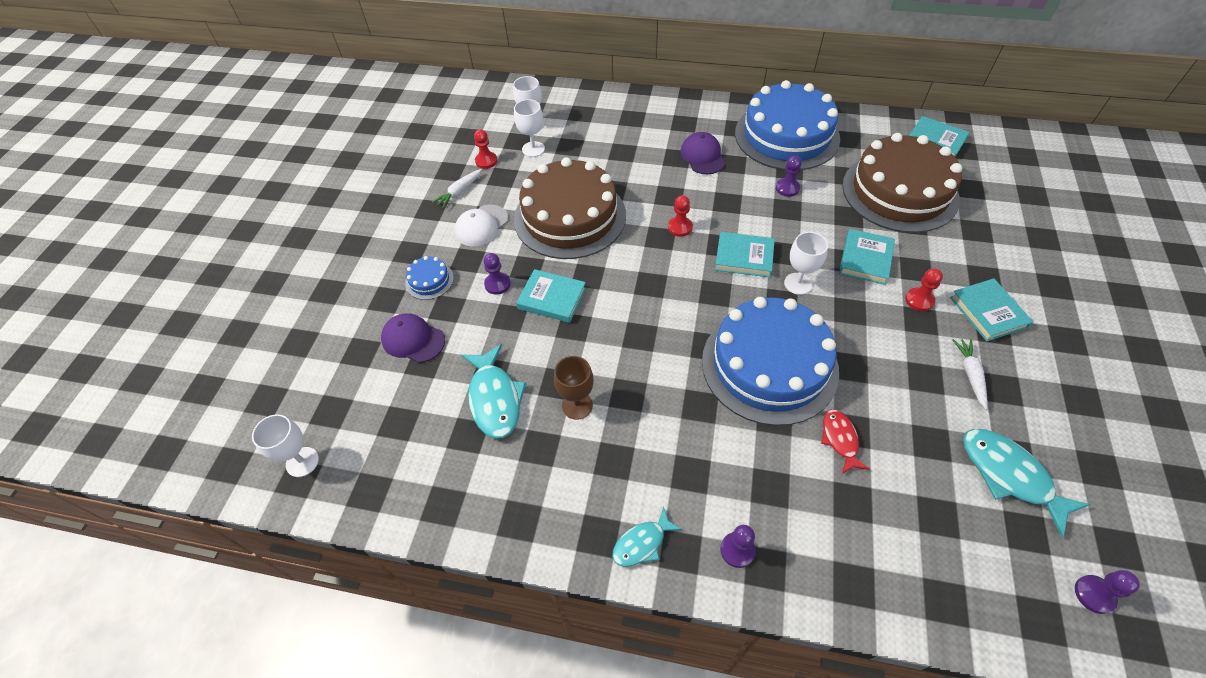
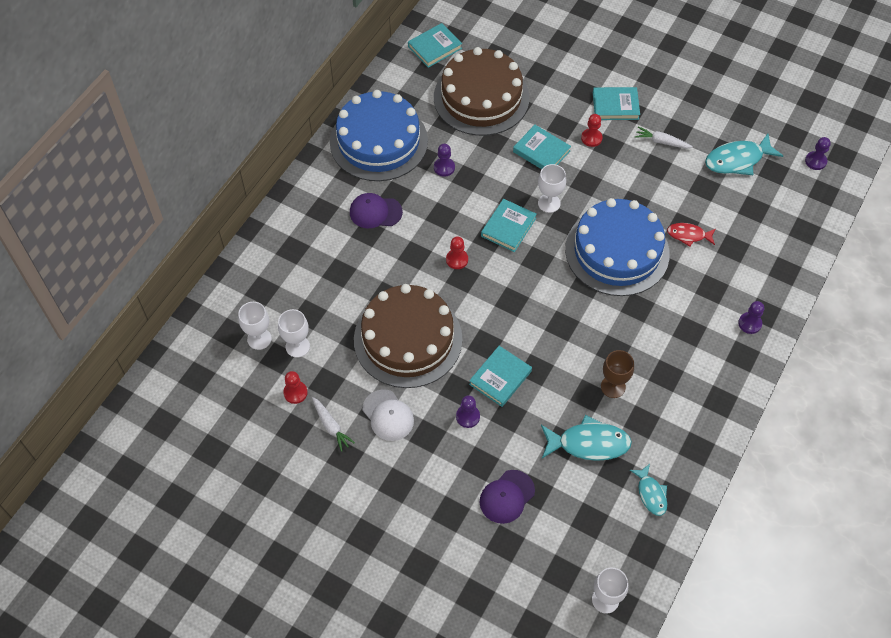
camera: 75 degrees left, 5 degrees up
blue cake [405,256,454,300] -> none
turquoise fish [612,506,682,567] -> turquoise fish moved to [630,464,667,516]

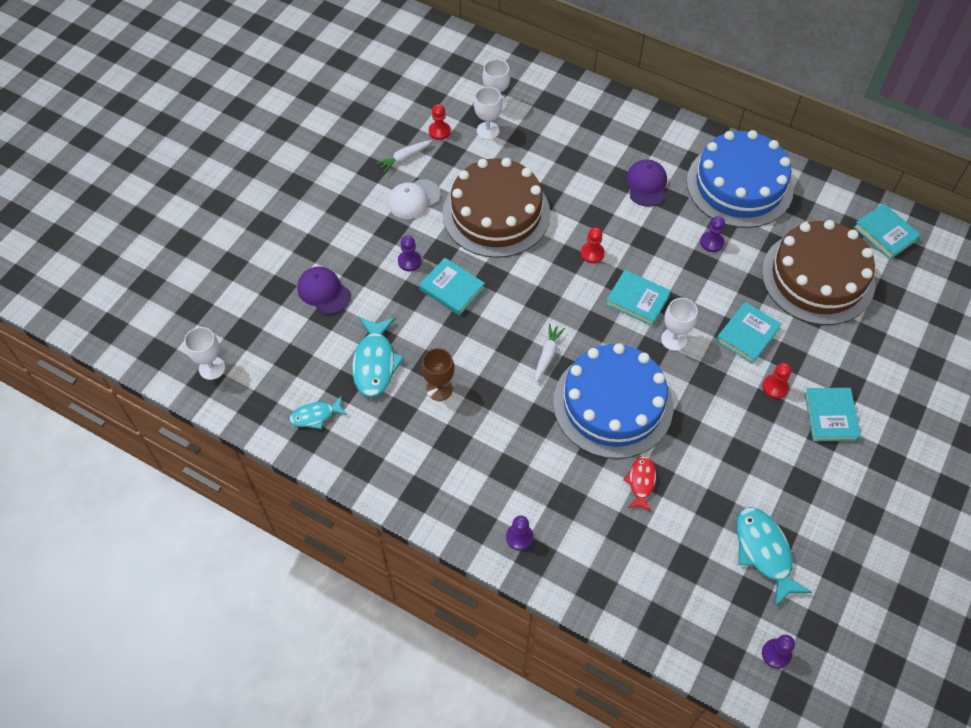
camera: 90 degrees right, 0 degrees up
white carrot [635,127,693,148] -> white carrot moved to [535,324,565,383]

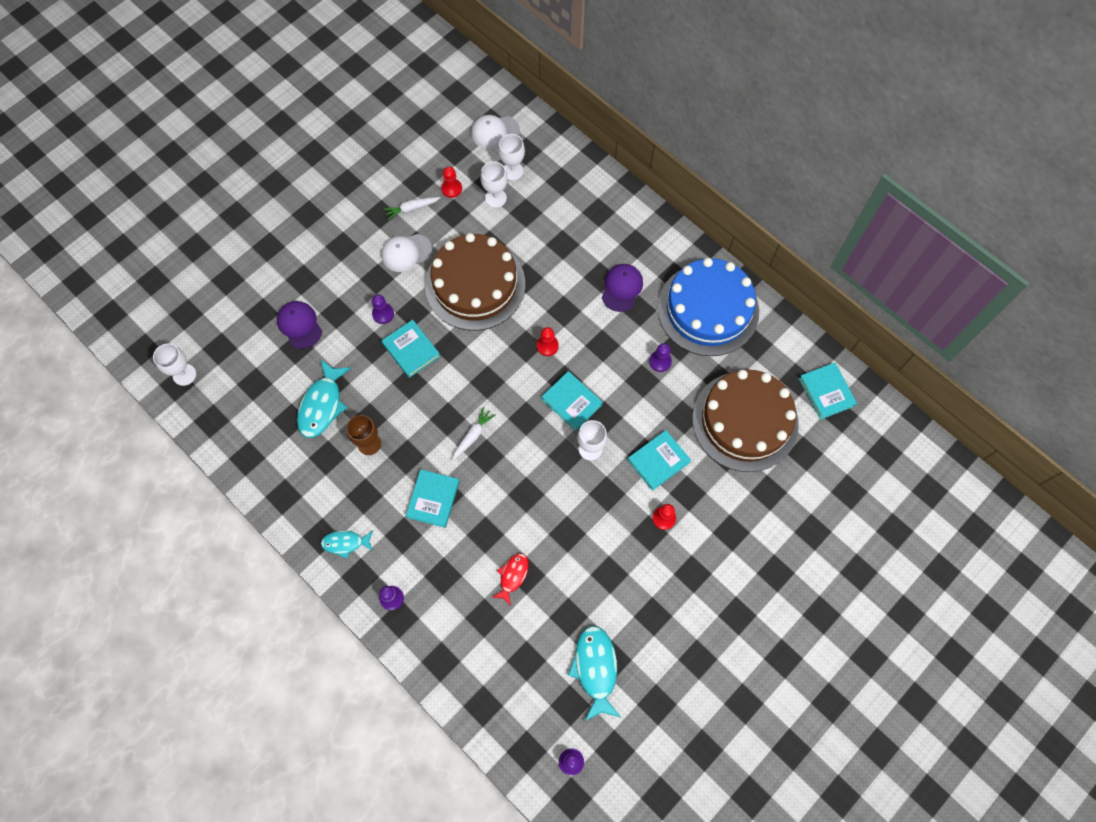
camera: 15 degrees right, 10 degrees up
turquoise fish [289,396,347,429] -> turquoise fish moved to [321,531,373,559]
blue cake [553,343,673,459] -> none
turquoise book [804,388,861,441] -> turquoise book moved to [406,469,460,528]
none -> white cap [471,115,520,149]

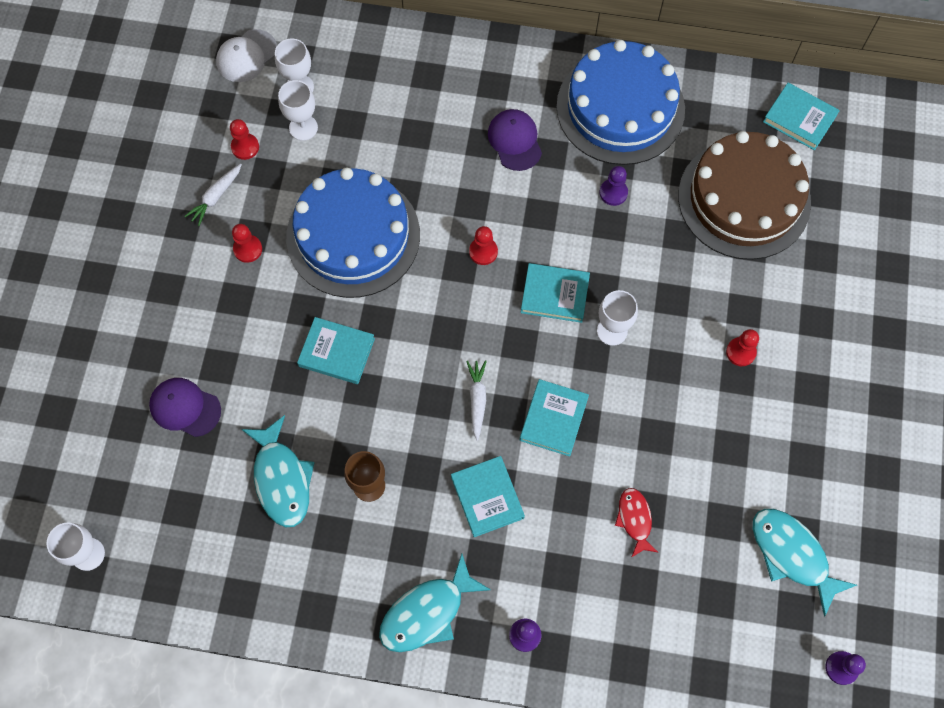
camera: 35 degrees left, 0 degrees up
turquoise fish [321,531,373,559] -> turquoise fish [379,554,491,652], size x1.68
purple pawn [372,294,394,324] -> none
white cap [381,234,432,272] -> red pawn [232,224,262,263]
brown cake [425,233,525,331] -> blue cake [286,167,420,298]
turquoise book [628,430,691,491] -> turquoise book moved to [520,379,589,457]

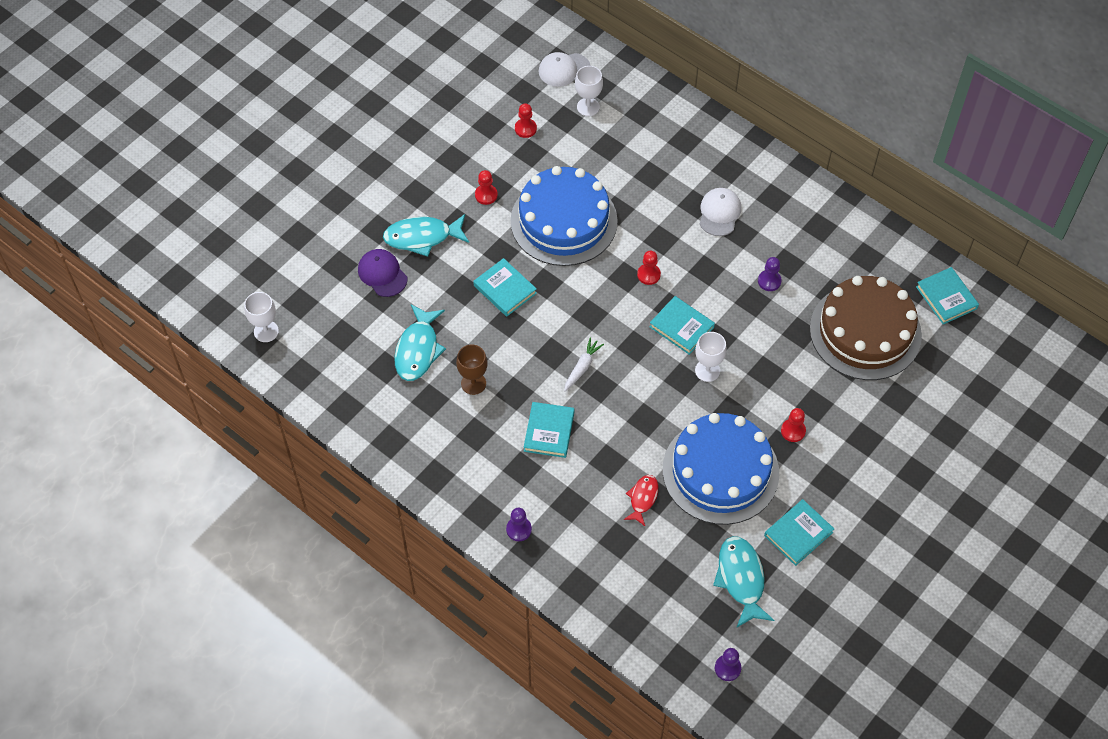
camera: 30 degrees right, 10 degrees down
white carrot [184,164,242,226] -> none
white goblet [278,80,318,141] -> none
turquoise fish [379,554,491,652] -> turquoise fish moved to [383,214,469,256]
purple cap [488,109,542,171] -> white cap [700,188,741,236]
turquoise book [520,379,589,457] -> turquoise book moved to [764,499,834,566]
blue cake [557,40,685,165] -> blue cake moved to [663,413,779,525]

